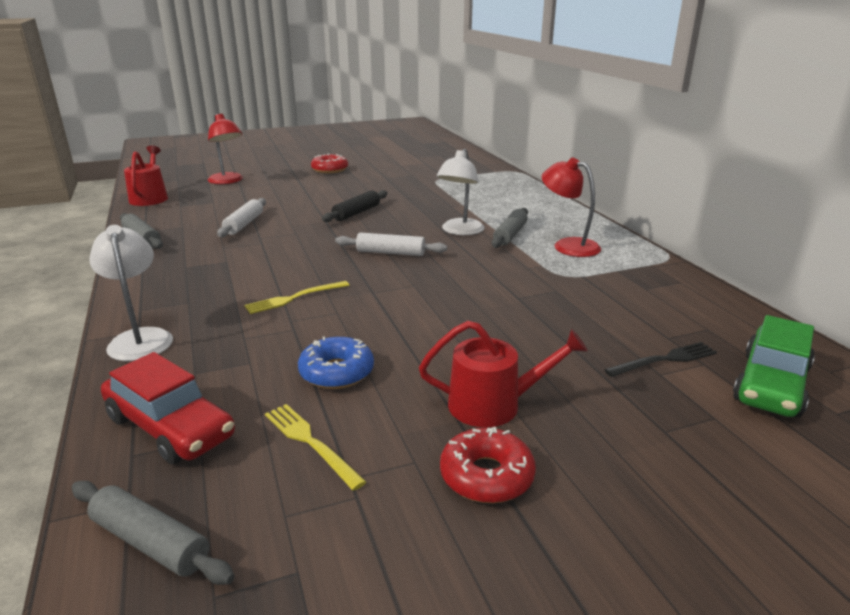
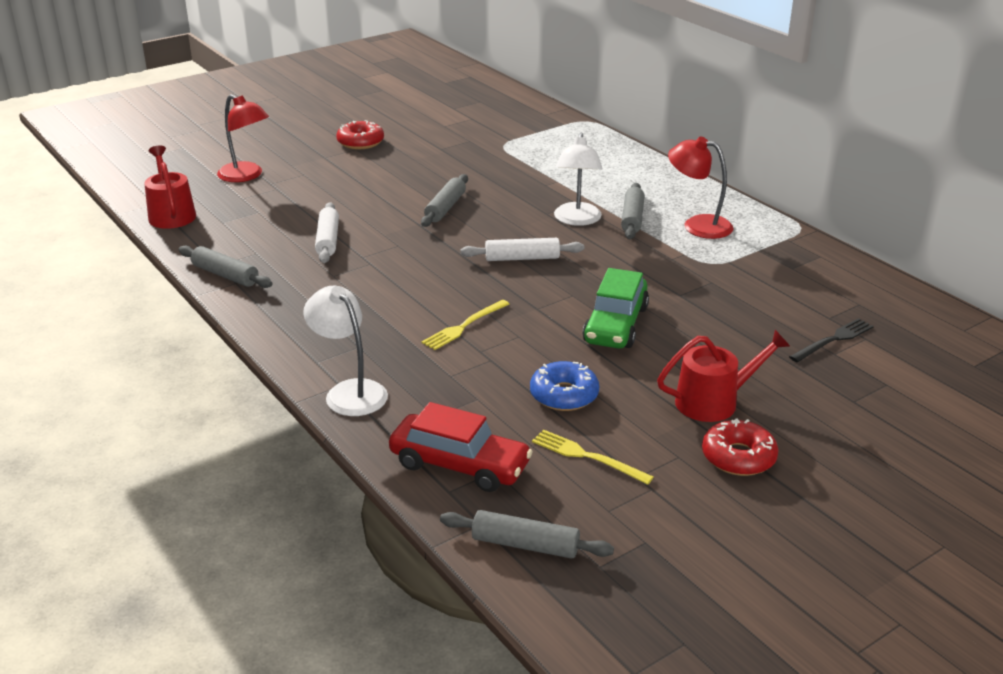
camera: 15 degrees left, 5 degrees up
black rolling pin [322,190,387,222] -> grey rolling pin [421,174,468,227]
green car [733,315,815,417] -> green car moved to [583,268,649,349]

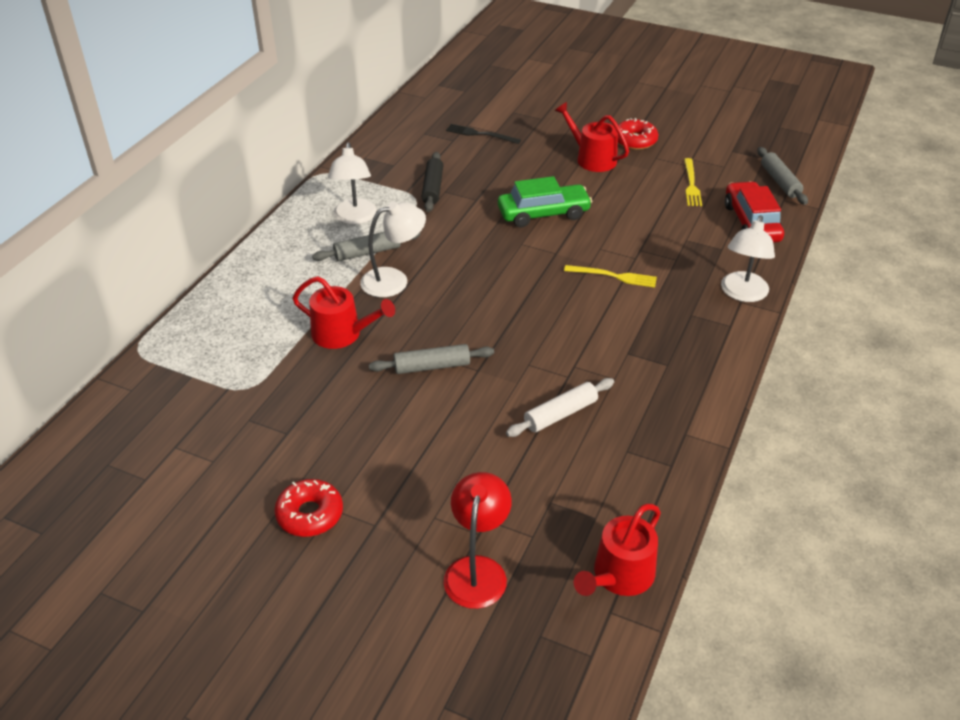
camera: 120 degrees left, 10 degrees up
grey rolling pin [178,245,273,288] -> none
white rolling pin [460,238,584,261] -> none
blue donut [530,361,599,411] -> none
red lamp [668,137,733,239] -> white lamp [328,142,377,225]
none -> red watering can [292,276,395,349]
none -> black rolling pin [422,152,443,212]

